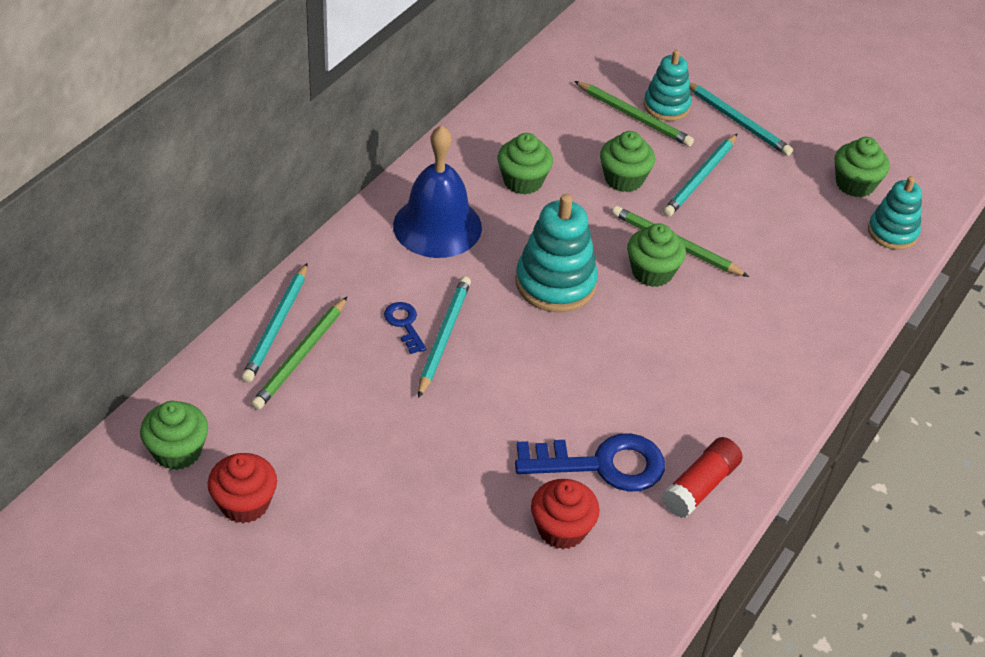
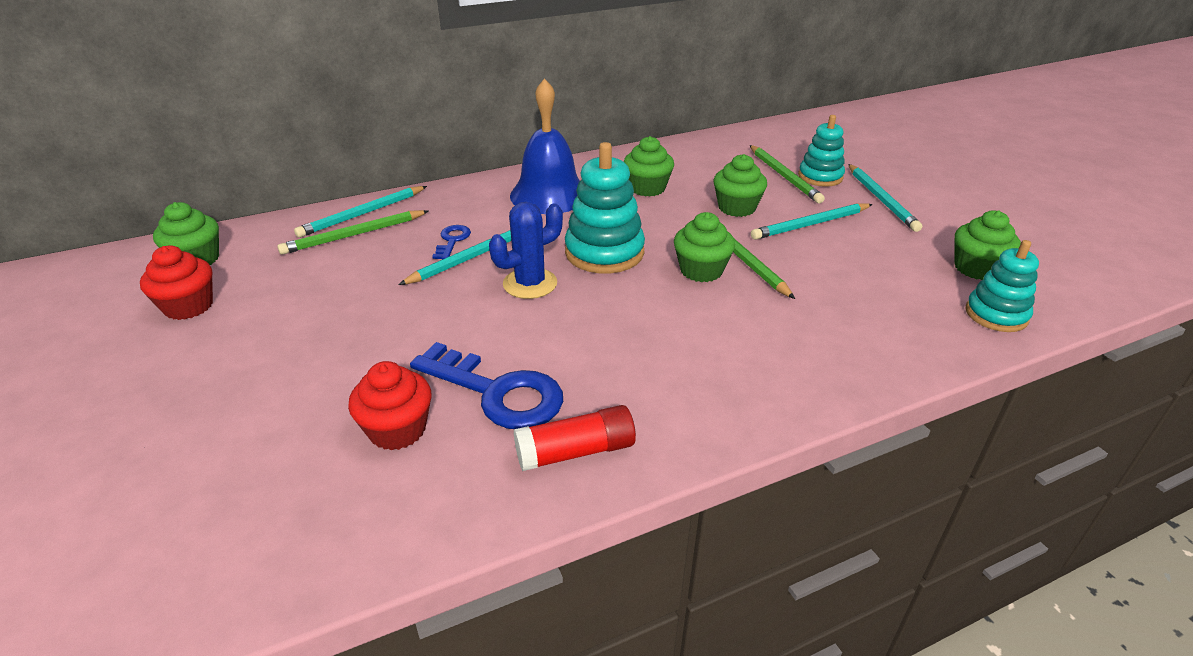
camera: 35 degrees right, 10 degrees down
none -> blue cactus [489,202,563,299]

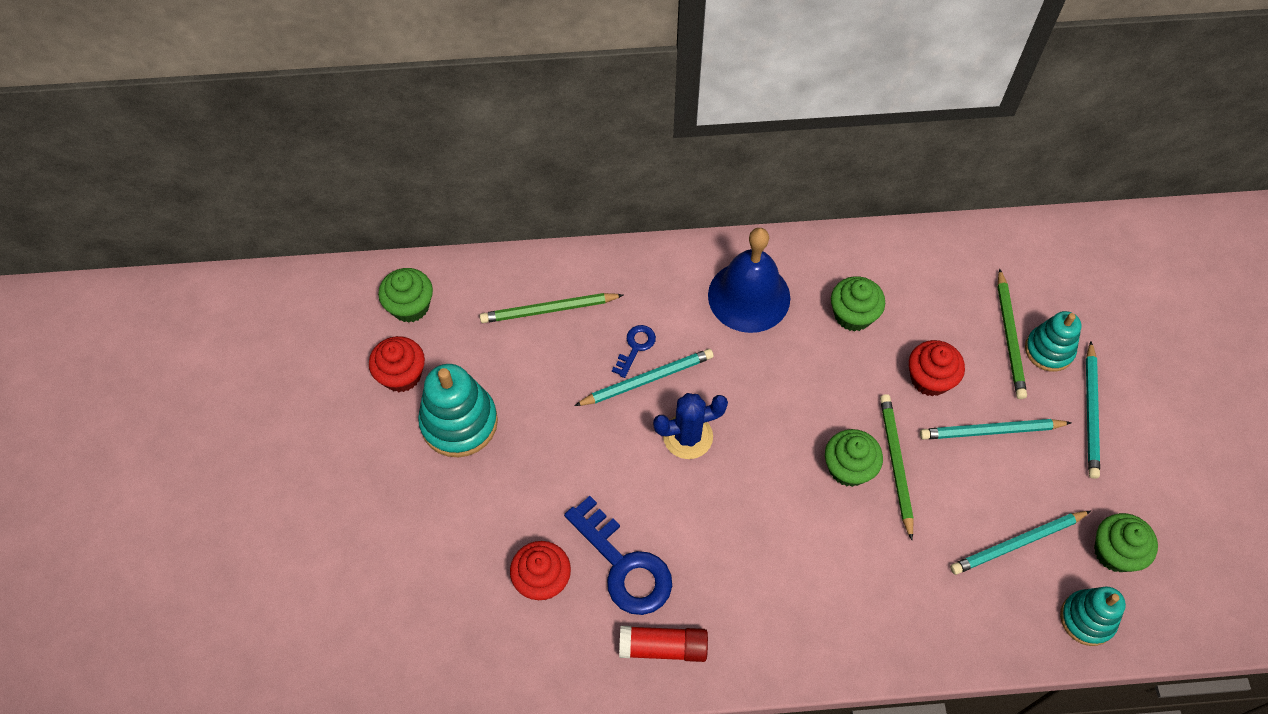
camera: 20 degrees right, 25 degrees up
turquoise pencil [294,186,427,238] -> turquoise pencil moved to [950,511,1091,575]
turquoise stacking toy [565,142,645,273] -> turquoise stacking toy moved to [418,364,498,457]
green cupcake [713,154,767,217] -> red cupcake [909,340,965,396]

